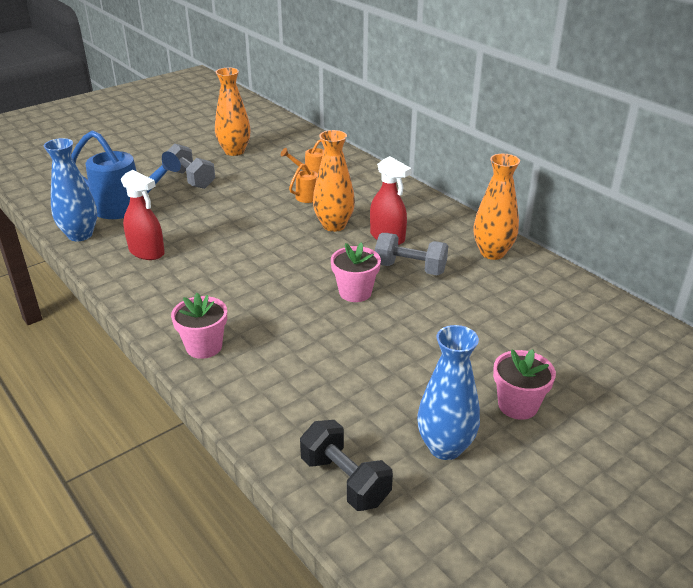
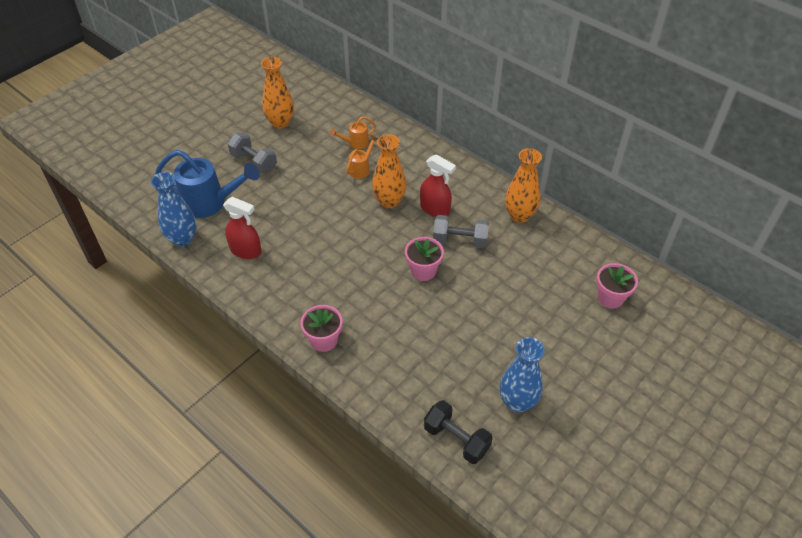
camera: 10 degrees left, 15 degrees up
pink flower pot [493,349,556,420] -> pink flower pot moved to [596,263,638,309]

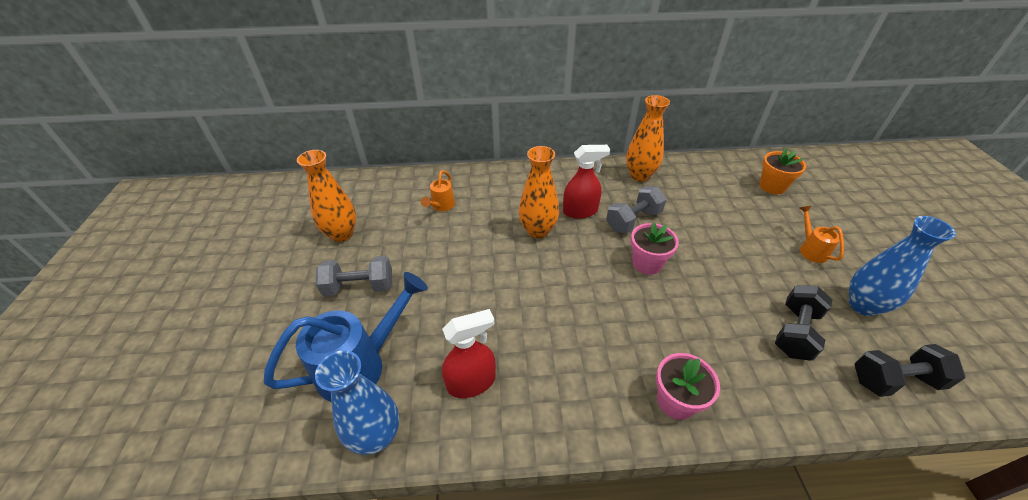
camera: 45 degrees left, 5 degrees down
orange watering can [346,135,378,179] -> orange watering can moved to [800,205,844,263]
pink flower pot [596,263,638,309] -> orange flower pot [760,148,806,194]
none -> black dumbbell [775,285,832,361]

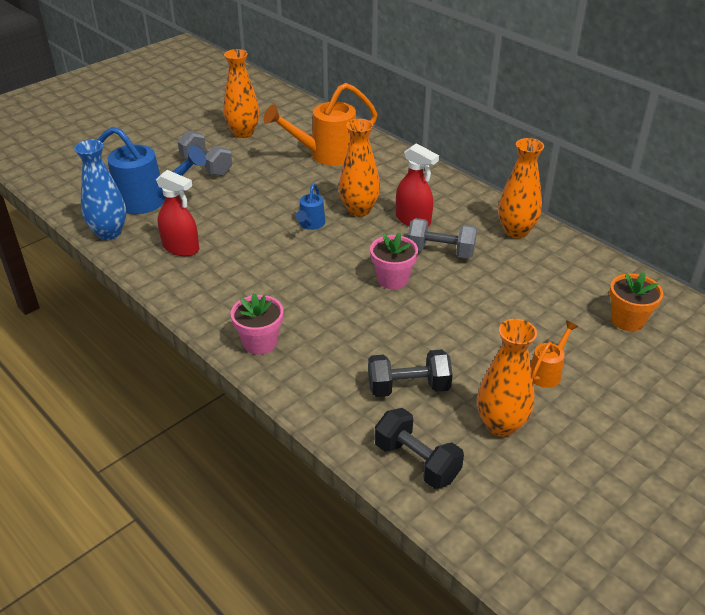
camera: 50 degrees right, 5 degrees down
orange watering can [421,170,455,211] -> orange watering can [263,83,378,166], size x2.01
blue vase [849,216,956,316] -> orange vase [477,319,537,437]
none -> blue watering can [296,183,325,230]

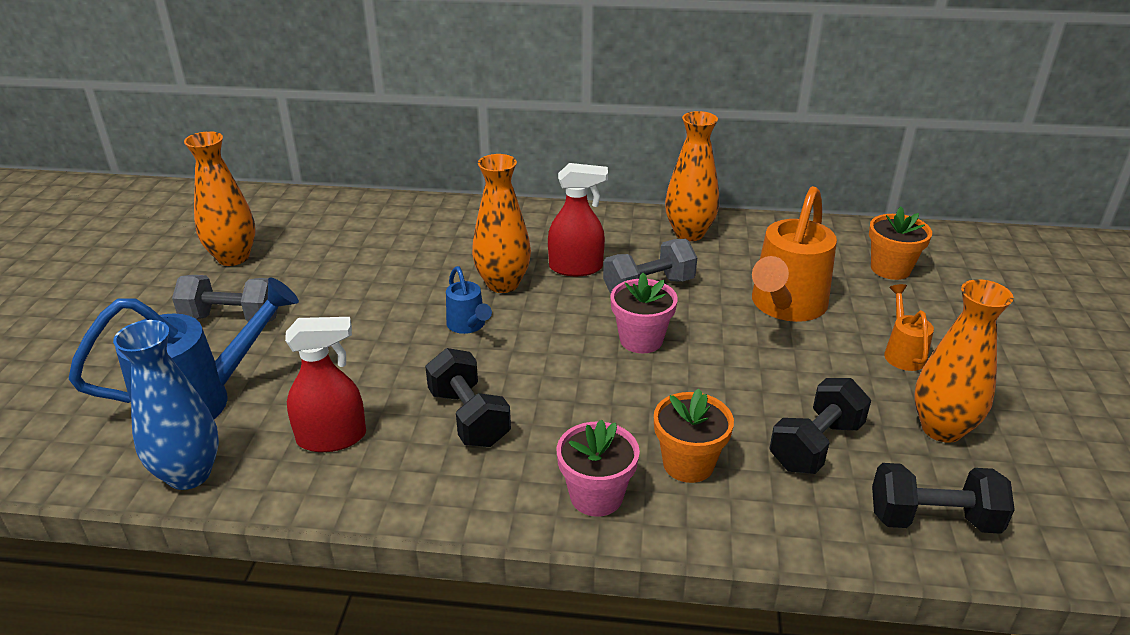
camera: 40 degrees left, 5 degrees down
orange watering can [263,83,378,166] -> orange watering can moved to [752,186,837,322]
none -> black dumbbell [425,348,511,447]
none -> orange flower pot [654,389,734,483]

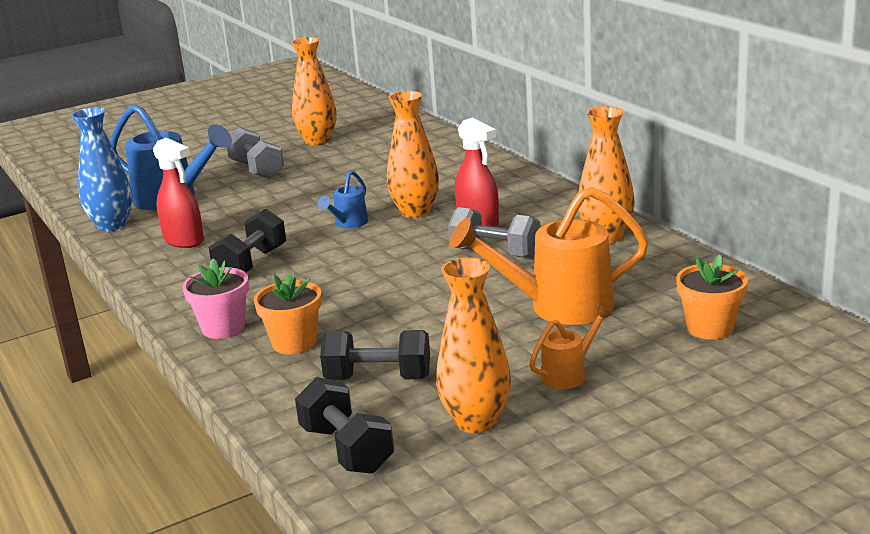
camera: 55 degrees right, 10 degrees down
pink flower pot [610,273,678,353] -> none

